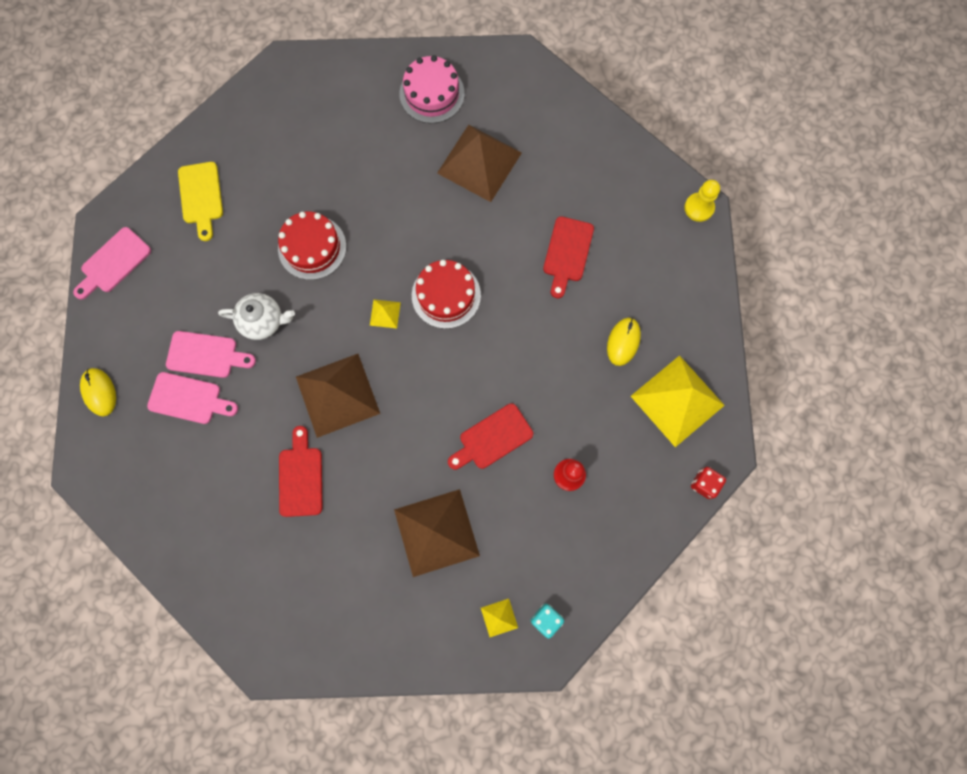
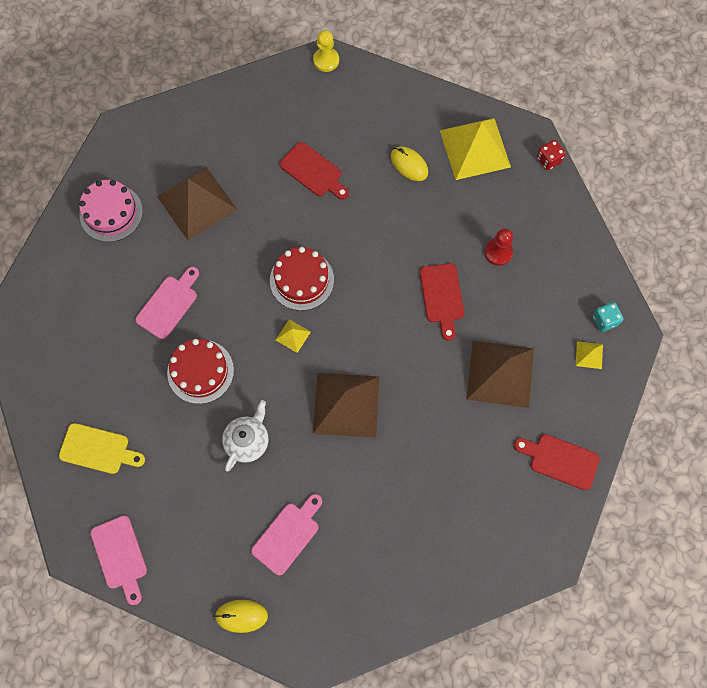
camera: 65 degrees left, 5 degrees down
pink cutting board [166,331,256,378] -> pink cutting board moved to [135,267,199,339]
red cutting board [279,426,322,517] -> red cutting board moved to [514,434,600,490]

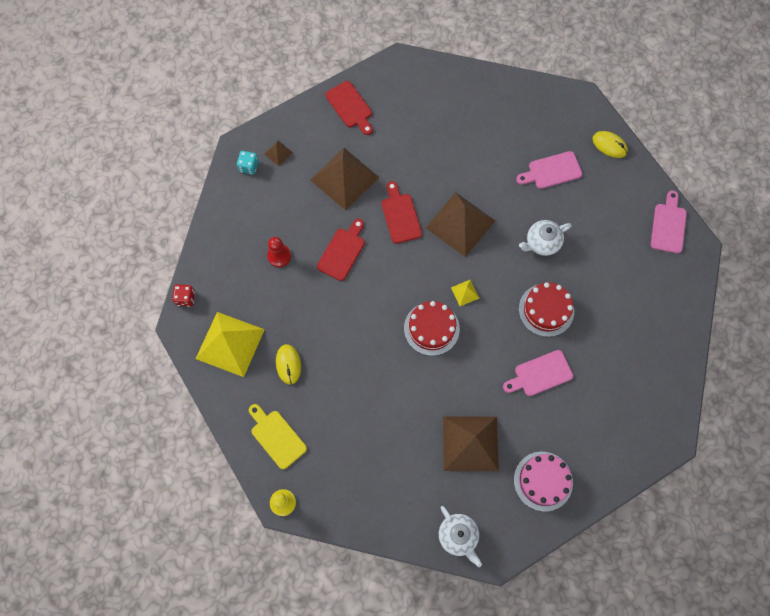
camera: 145 degrees left, 0 degrees up
yellow cutting board [59,423,145,474] -> yellow cutting board moved to [249,404,307,469]
red cutting board [280,142,349,200] -> red cutting board moved to [381,181,422,244]
yellow pyramid [576,341,603,369] -> brown pyramid [264,141,293,166]
none -> white teapot [439,506,482,567]

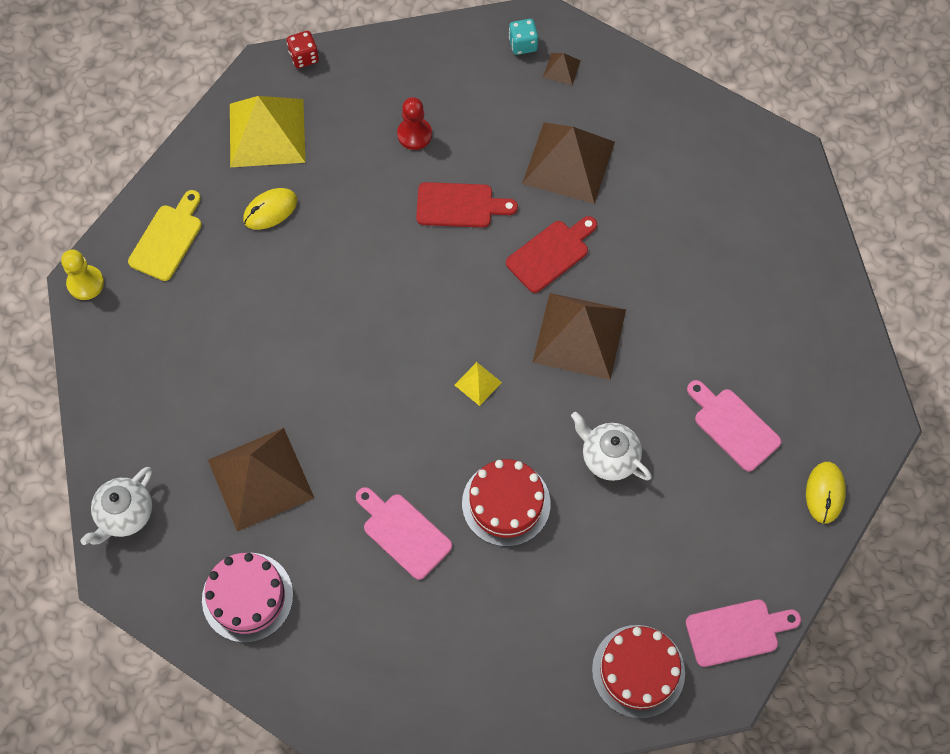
camera: 65 degrees right, 5 degrees down
red cutting board [325,81,373,135] -> none
red cake [404,301,460,356] -> red cake moved to [592,625,685,719]

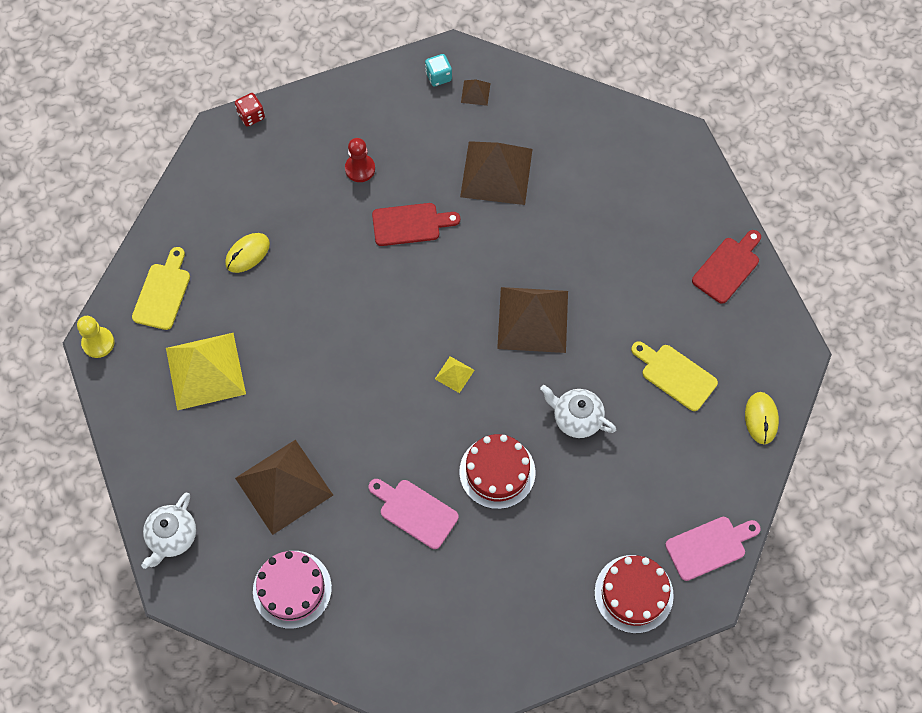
camera: 10 degrees left, 0 degrees up
yellow pyramid [230,96,306,167] -> yellow pyramid moved to [166,333,246,410]
red cutting board [506,216,597,293] -> red cutting board moved to [692,230,761,304]
pink cutting board [687,380,781,472] -> yellow cutting board [631,341,718,411]

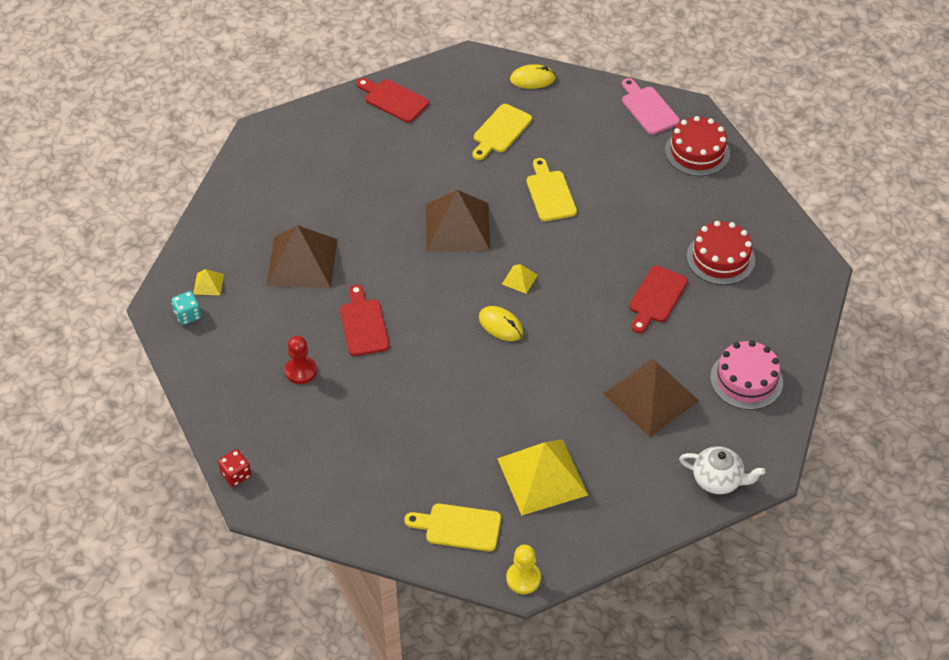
camera: 95 degrees left, 15 degrees down
yellow mouse [225,233,270,273] -> yellow mouse moved to [479,306,523,341]
pink cutting board [369,479,459,549] -> red cutting board [629,265,688,333]
red cake [459,434,535,509] -> red cake moved to [687,221,755,285]
brown pyramid [461,80,491,106] -> yellow pyramid [193,269,224,295]
white teapot [540,385,616,438] -> yellow cutting board [527,158,577,221]

